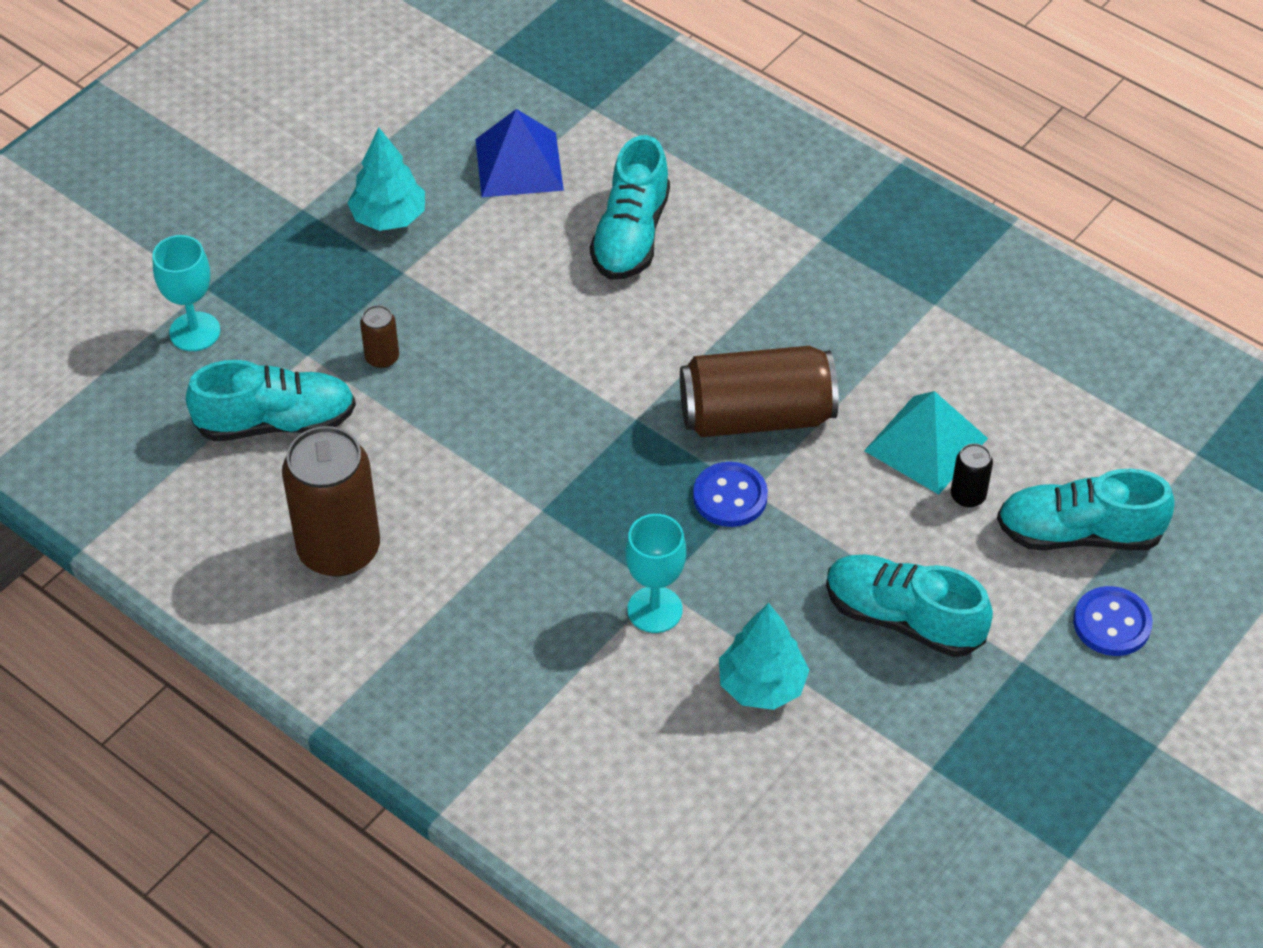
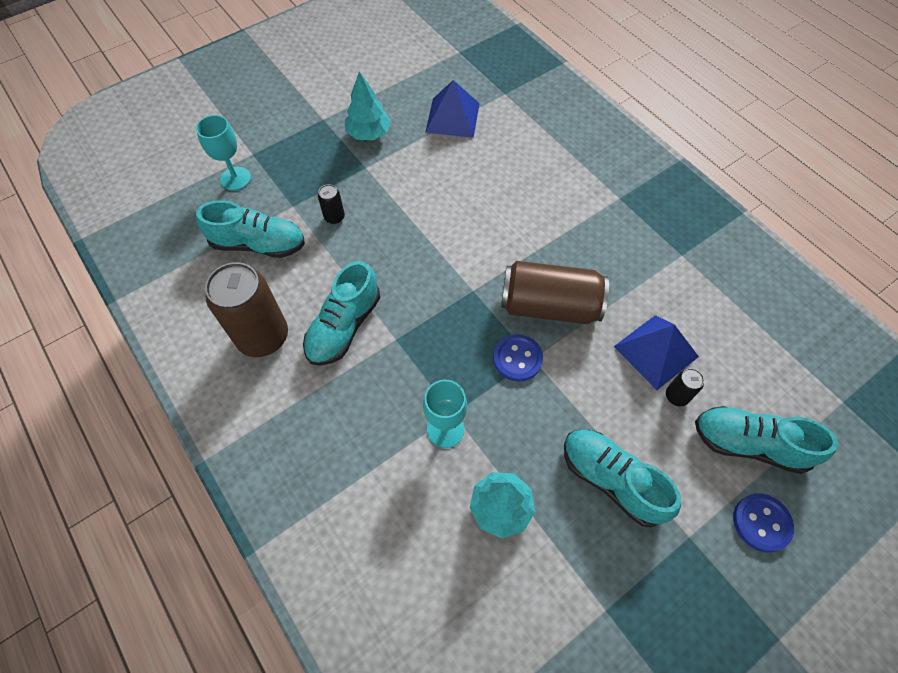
camera: 15 degrees right, 10 degrees up
brown can [360,305,399,368] -> black can [318,184,345,224]
turquoise shoe [590,135,670,280] -> turquoise shoe moved to [303,261,380,366]
turquoise pyramid [864,391,988,495] -> blue pyramid [613,315,699,390]

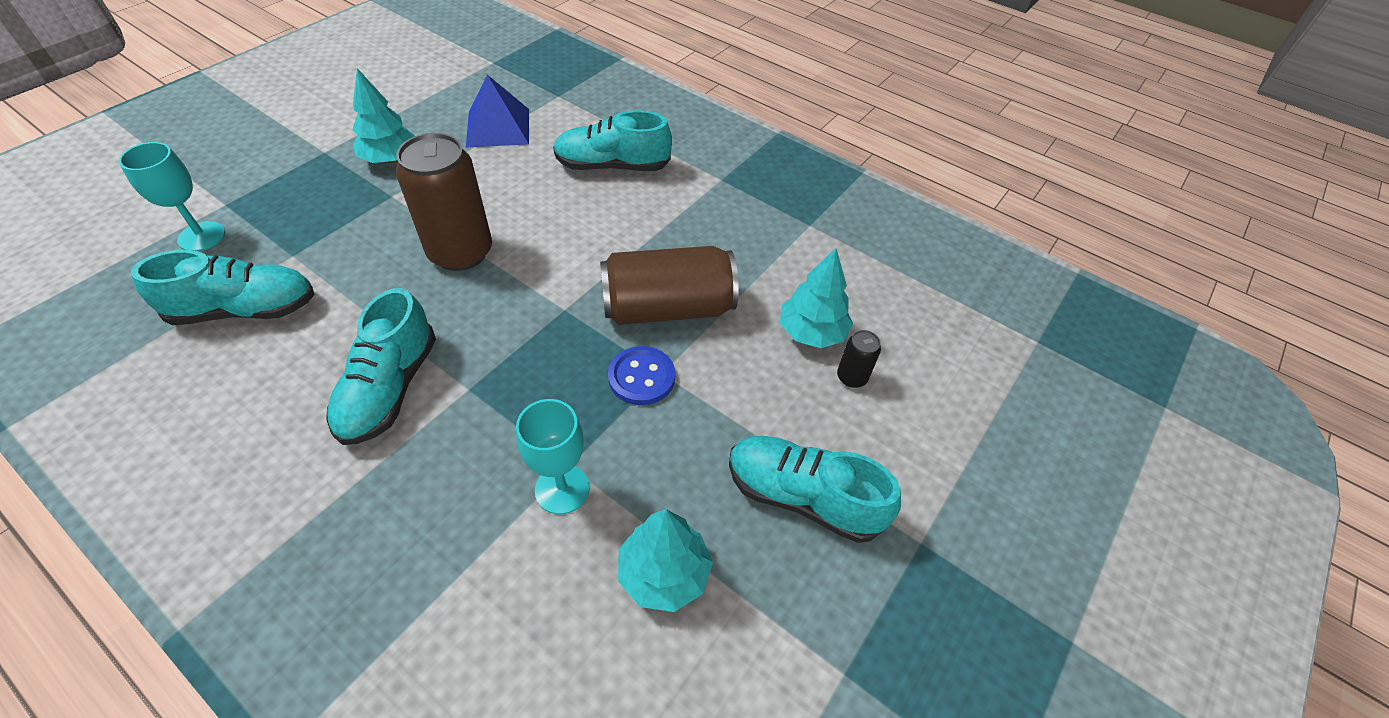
camera: 20 degrees left, 10 degrees down
brown can [205,262,288,357] -> brown can moved to [396,133,492,271]
black can [318,184,345,224] -> none
blue pyramid [613,315,699,390] -> turquoise tree [780,248,853,348]
turquoise shoe [695,406,838,474] -> turquoise shoe moved to [553,110,672,171]
blue button [733,493,794,552] -> none

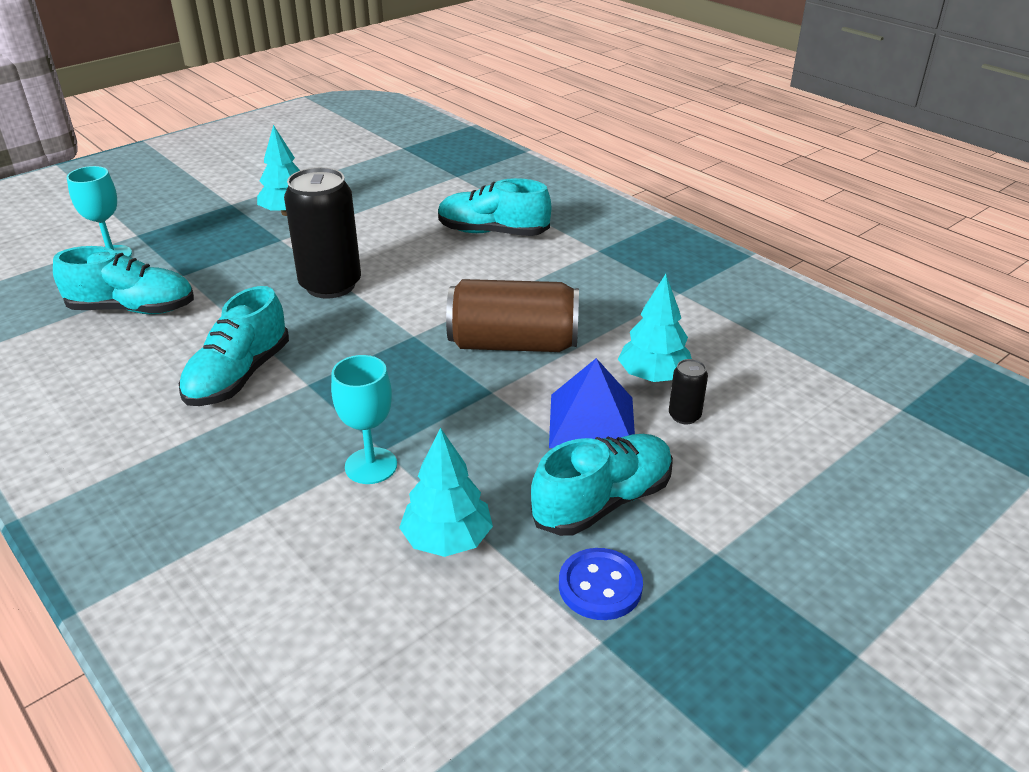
camera: 15 degrees right, 15 degrees down
brown can [396,133,492,271] -> black can [284,167,361,299]
blue pyramid [466,75,529,147] -> blue pyramid moved to [549,358,635,448]
blue button [608,346,675,405] -> blue button moved to [559,548,643,620]
turquoise shoe [729,436,901,543] -> turquoise shoe turned 105 degrees clockwise [531,434,673,536]

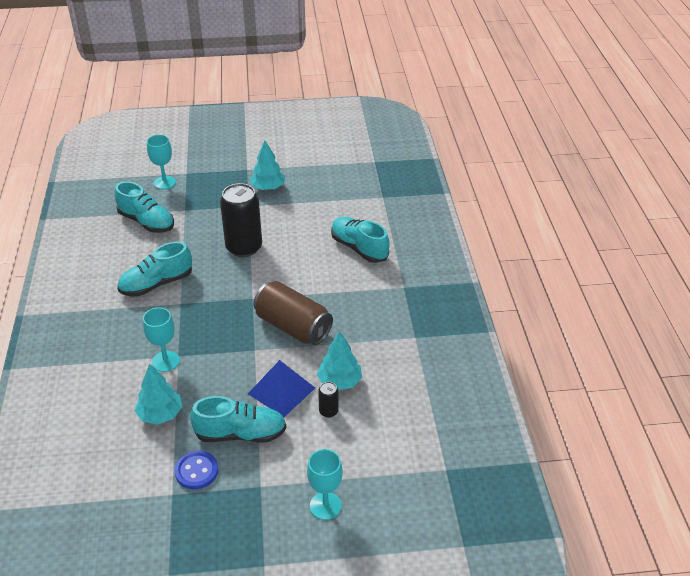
camera: 35 degrees right, 5 degrees up
none -> turquoise goblet [307,449,343,520]

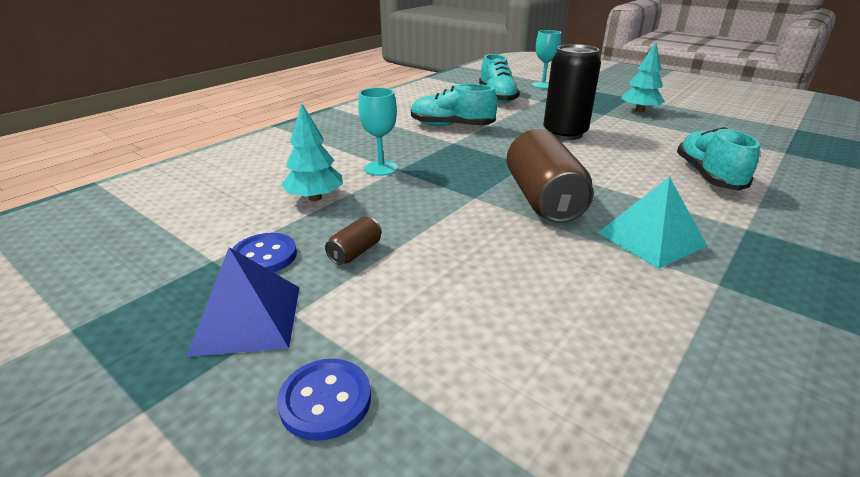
camera: 45 degrees right, 10 degrees down
turquoise shoe [190,396,286,443] -> brown can [325,216,382,265]
blue pyramid [248,360,315,417] -> blue pyramid moved to [187,247,300,357]
turquoise goblet [307,449,343,520] -> blue button [277,359,371,441]
turquoise tree [317,331,362,390] -> none
black can [318,382,339,418] -> none
none -> turquoise pyramid [598,177,707,269]

